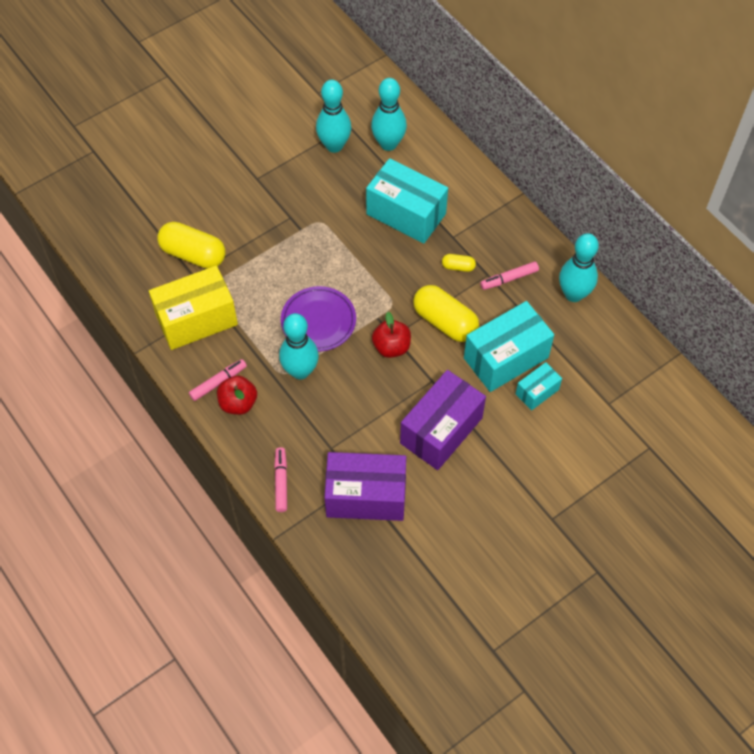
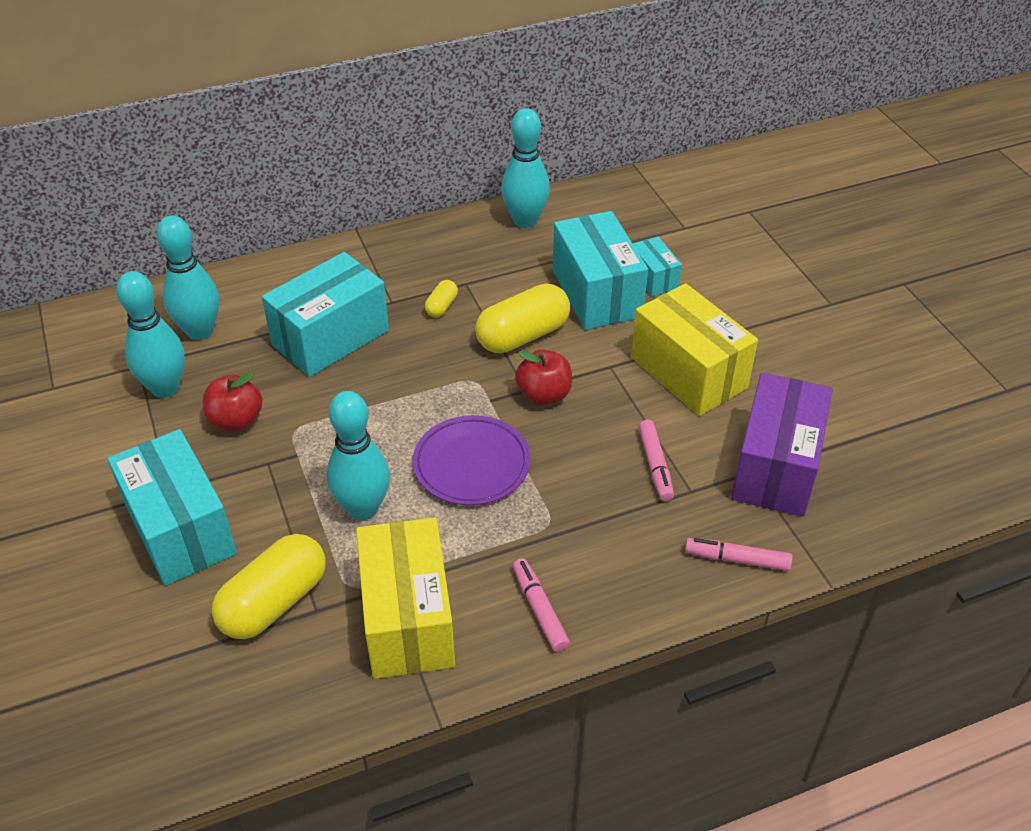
camera: 75 degrees left, 15 degrees down
red apple [217,376,257,415] -> red apple moved to [203,373,263,431]
turquoise bowling pin [279,313,319,380] -> turquoise bowling pin moved to [326,391,390,520]
purple box [400,370,486,470] -> yellow box [631,283,758,416]
pink marker [480,261,539,290] -> pink marker moved to [638,420,674,501]
none -> turquoise box [108,429,237,586]

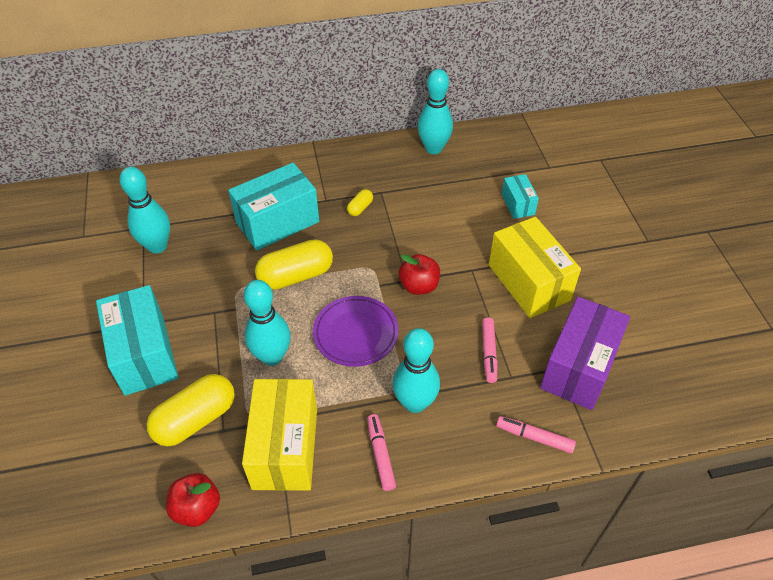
camera: 10 degrees right, 5 degrees up
turquoise bowling pin [157,216,219,340] -> turquoise bowling pin moved to [392,328,440,413]
red apple [203,373,263,431] -> red apple moved to [166,473,220,527]
yellow capsule [475,284,570,353] -> yellow capsule moved to [255,239,333,290]
turquoise box [553,211,648,330] -> none

